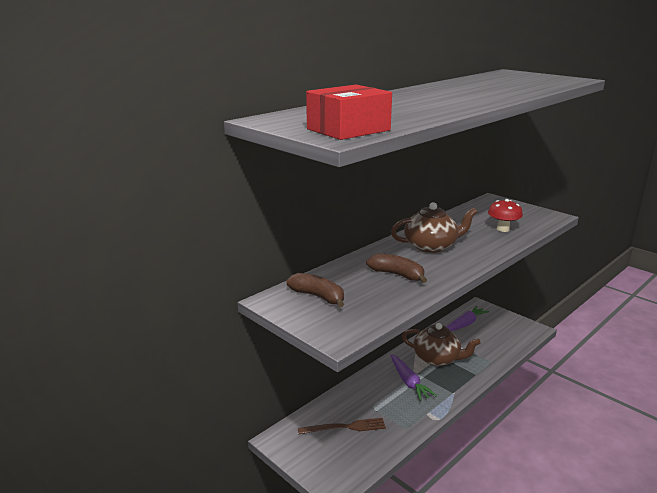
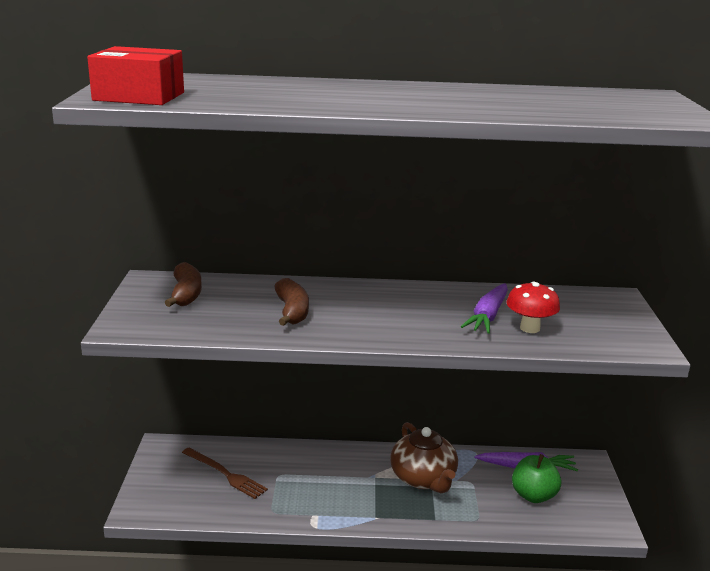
camera: 45 degrees right, 0 degrees up
purple carrot [390,354,437,401] -> purple carrot moved to [461,283,508,334]
brown teapot [391,202,477,253] -> none
none -> green apple [512,454,561,503]

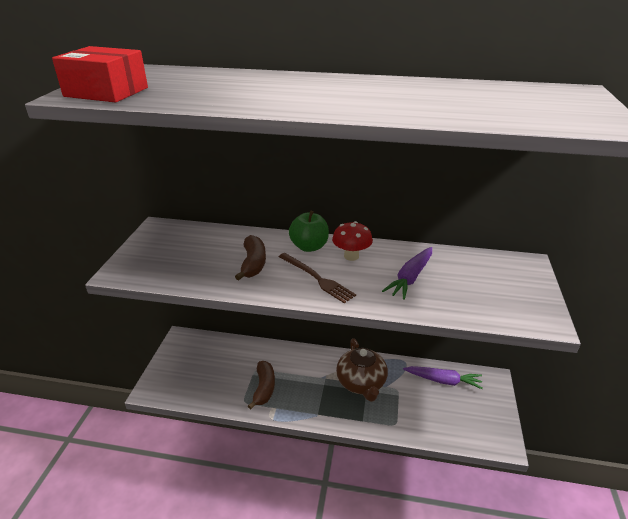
camera: 10 degrees right, 10 degrees up
brown banana [165,262,202,307] -> brown banana moved to [248,361,275,410]
brown fork [182,448,268,499] -> brown fork moved to [279,253,356,303]
red mushroom [506,282,560,333] -> red mushroom moved to [332,221,373,261]
green apple [512,454,561,503] -> green apple moved to [289,211,329,252]

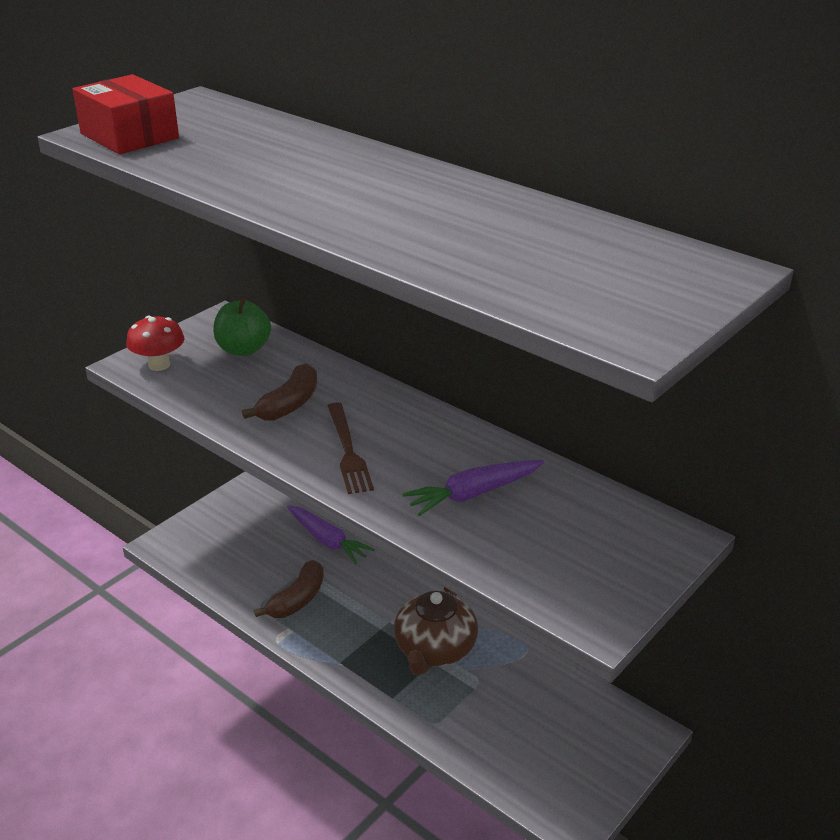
camera: 30 degrees right, 0 degrees up
green apple [289,211,329,252] -> green apple moved to [213,298,271,356]
red mushroom [332,221,373,261] -> red mushroom moved to [126,316,184,371]
purple carrot [403,366,483,389] -> purple carrot moved to [287,506,375,564]

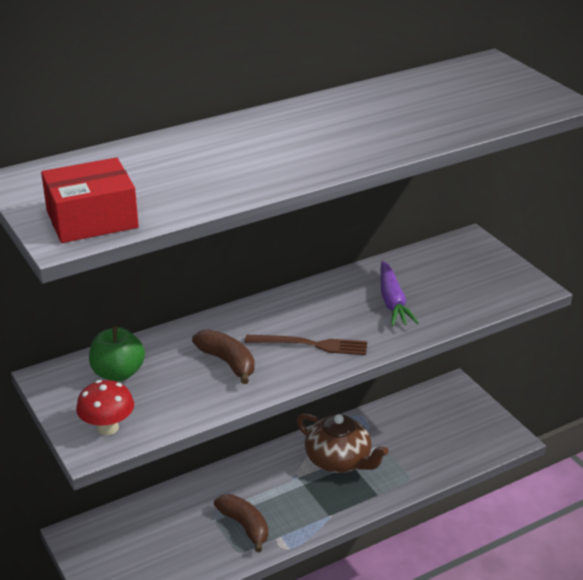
camera: 70 degrees left, 0 degrees up
purple carrot [287,506,375,564] -> none

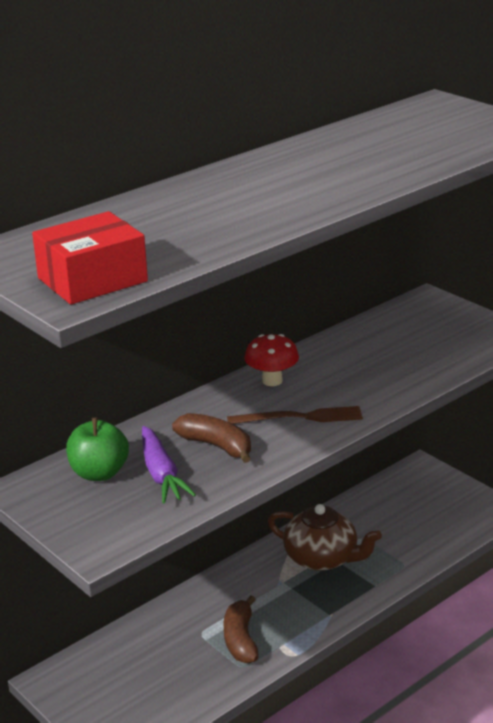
camera: 10 degrees left, 5 degrees down
red mushroom [76,380,134,435] -> red mushroom moved to [244,334,299,386]
brown banana [214,494,268,552] -> brown banana turned 135 degrees counterclockwise [223,595,259,663]
purple carrot [380,261,419,326] -> purple carrot moved to [142,426,196,503]

